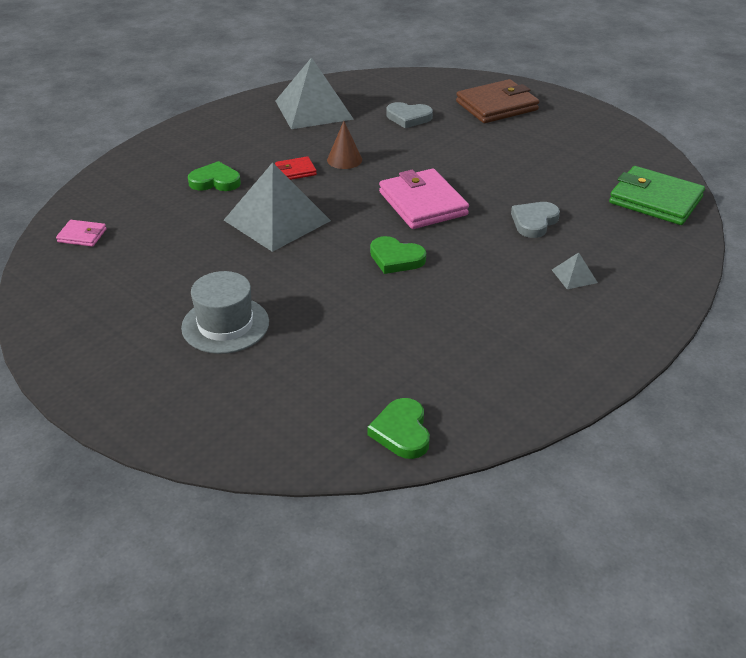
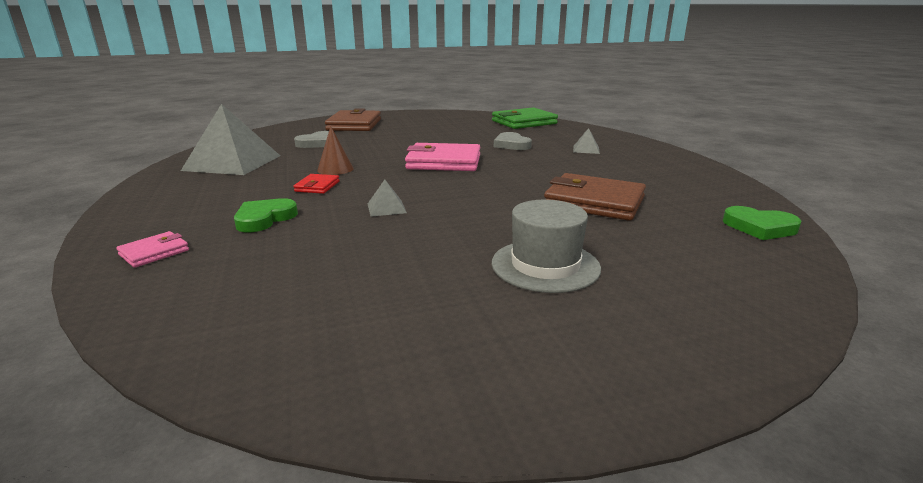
camera: 60 degrees left, 15 degrees down
pink wallet [56,220,106,247] -> pink wallet moved to [116,231,189,268]
grey pyramid [224,162,331,252] -> grey pyramid [368,180,407,217], size x0.41
green heart [370,236,426,274] -> none
none -> brown wallet [544,173,646,221]

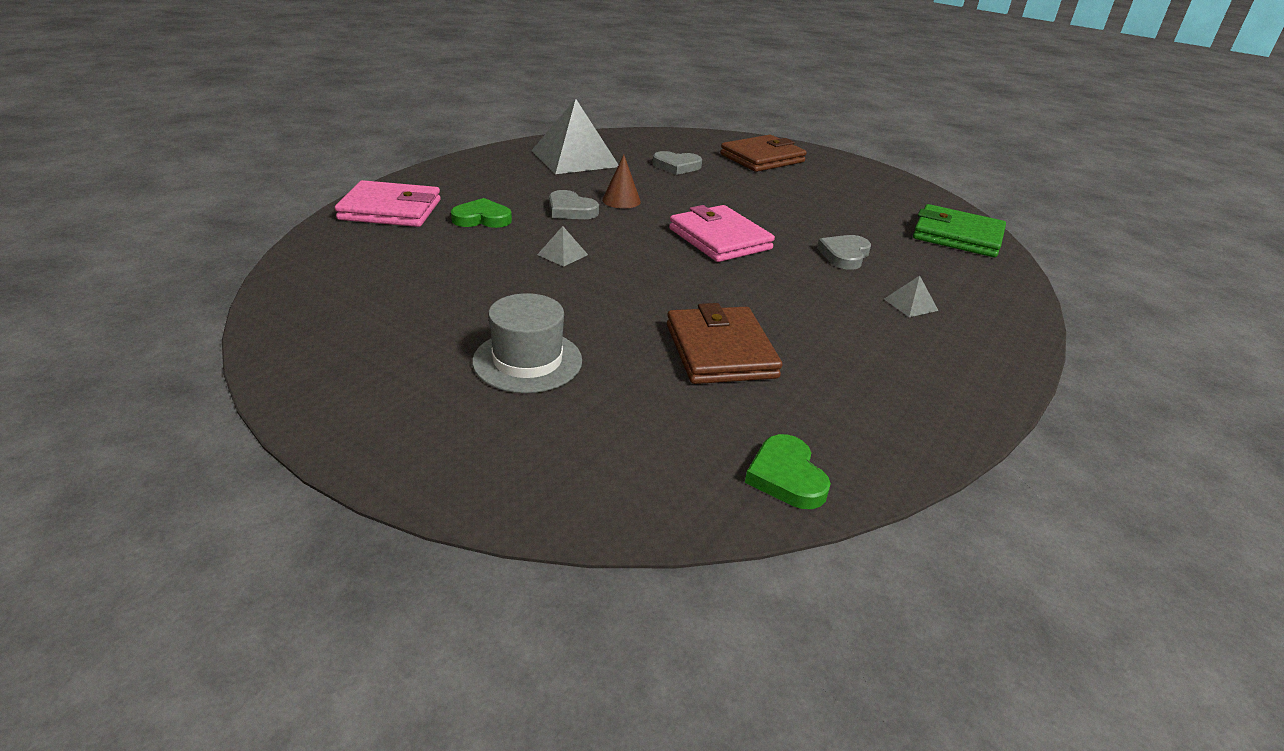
camera: 50 degrees right, 10 degrees up
pink wallet [116,231,189,268] -> pink wallet [335,180,441,227], size x2.06
red wallet [294,174,340,194] -> grey heart [549,190,599,219]

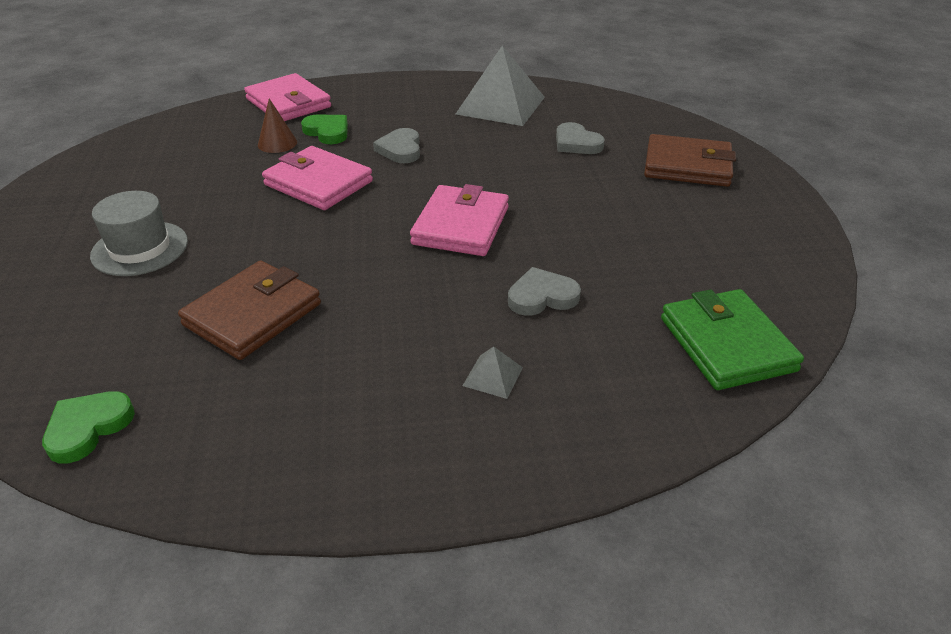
camera: 50 degrees right, 5 degrees up
grey pyramid [537,226,588,267] -> pink wallet [262,146,373,210]
brown cone [602,155,641,209] -> brown cone moved to [258,98,297,153]

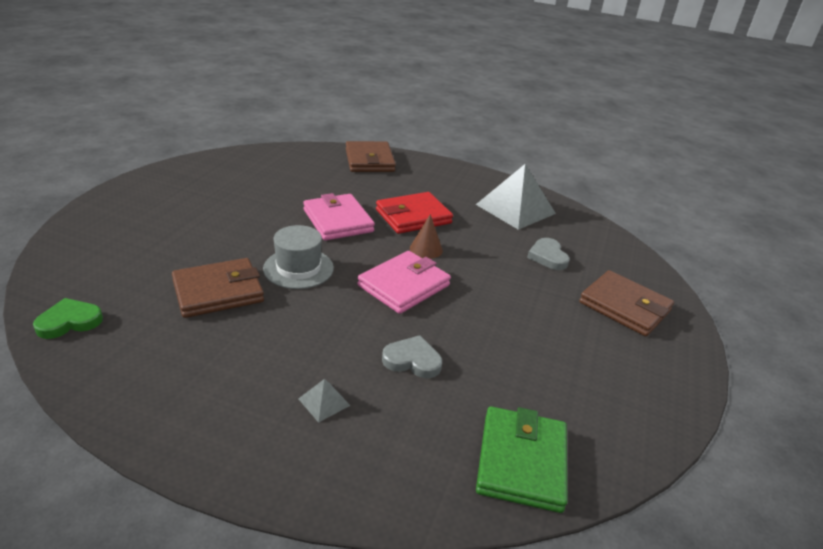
camera: 25 degrees right, 5 degrees down
grey hat [90,191,188,276] -> grey hat moved to [263,225,334,289]
pink wallet [244,73,331,121] -> brown wallet [346,141,396,172]
brown cone [258,98,297,153] -> brown cone moved to [410,214,443,259]
green heart [301,115,348,144] -> none
grey heart [373,128,420,163] -> red wallet [376,192,453,234]

